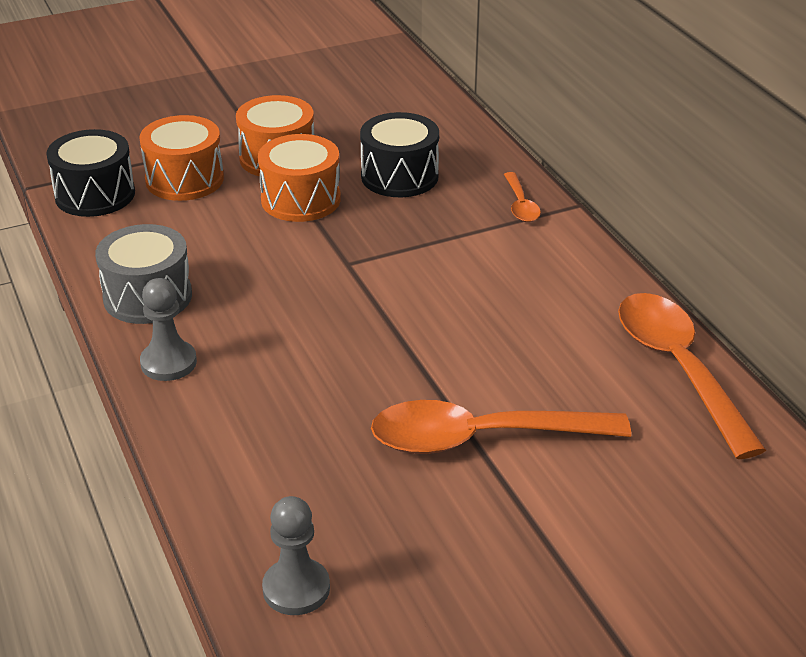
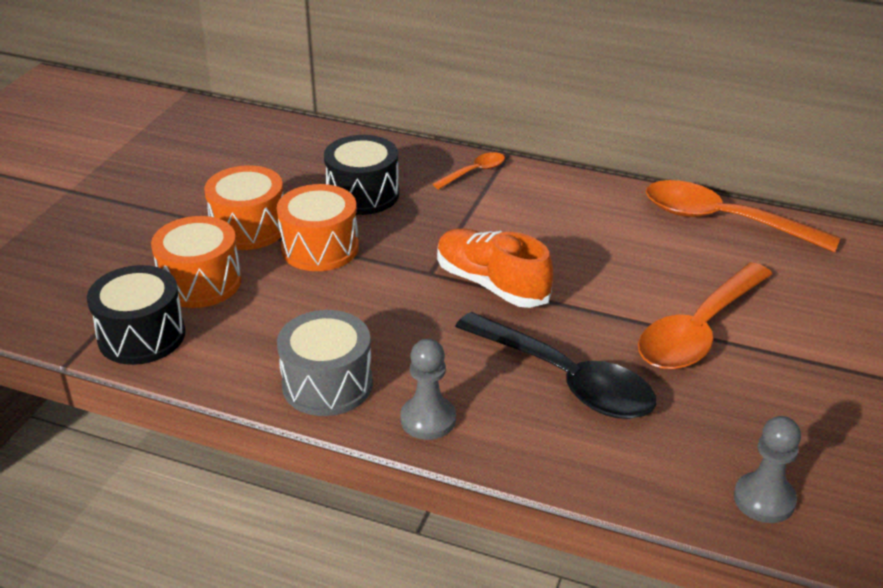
camera: 45 degrees left, 0 degrees up
orange spoon [504,172,541,222] -> orange spoon turned 75 degrees counterclockwise [433,152,505,189]
none -> orange shoe [437,228,553,308]
none -> black spoon [455,312,657,419]

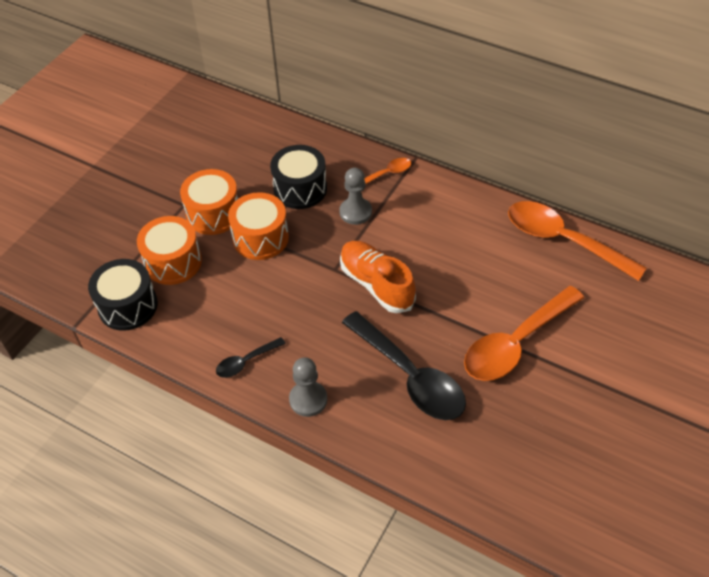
camera: 10 degrees right, 15 degrees up
grey drum [277,310,373,416] -> black spoon [216,337,286,378]
grey pawn [734,416,801,523] -> grey pawn moved to [339,168,372,225]

